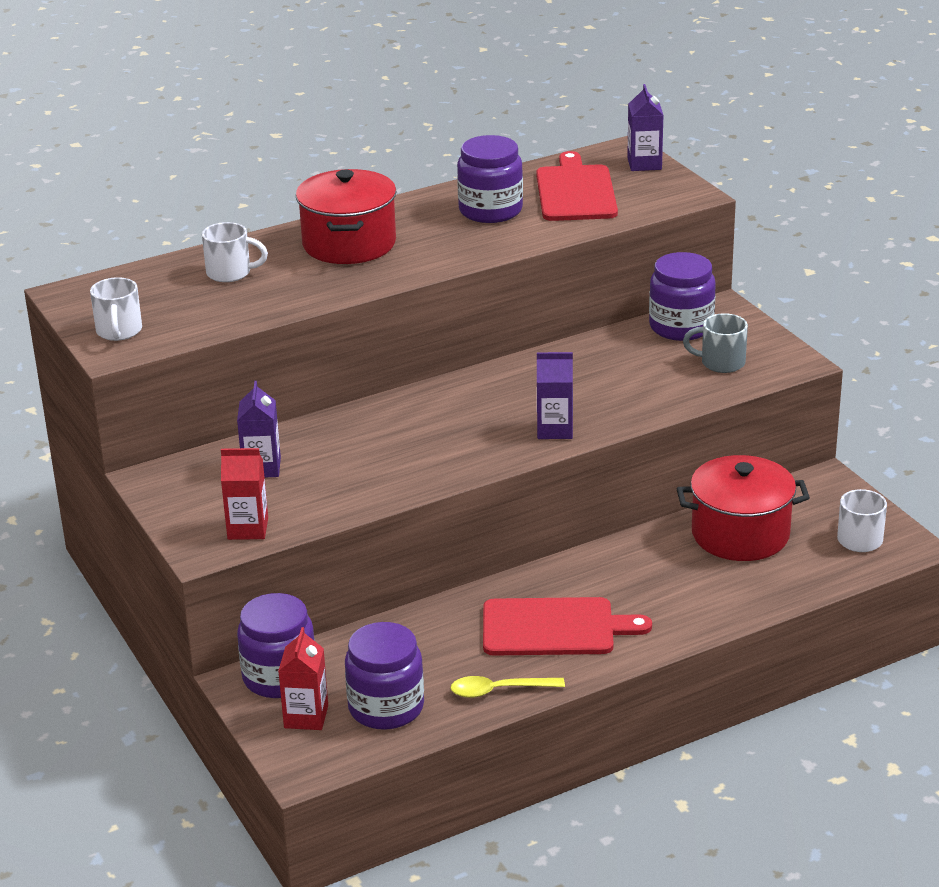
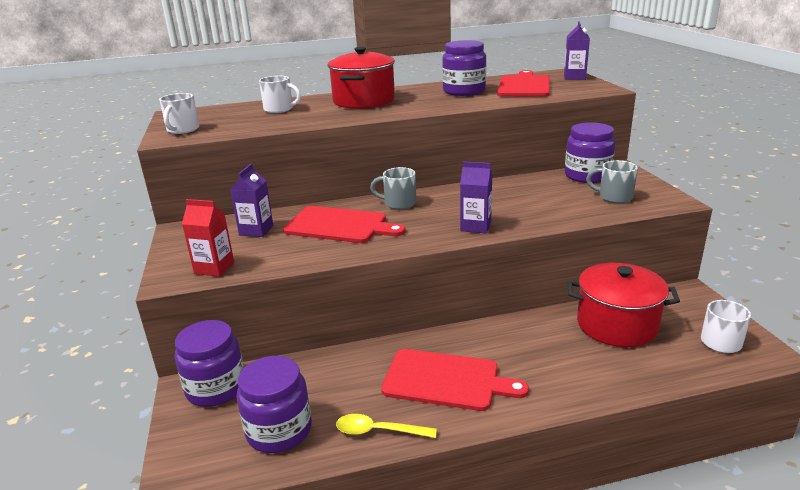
camera: 15 degrees right, 5 degrees down
red carton [278,627,328,730] -> none
none -> red cutting board [283,206,406,243]
none -> grey mug [370,167,416,210]

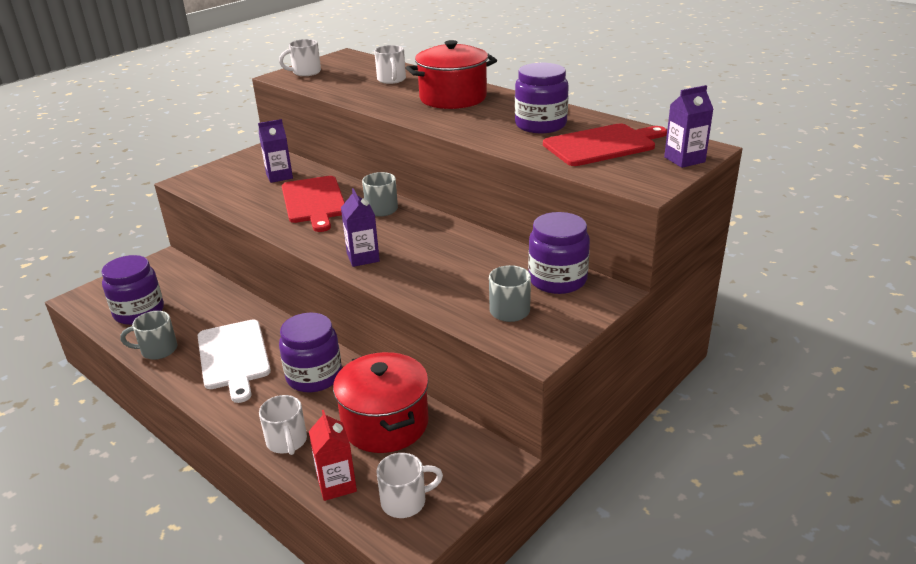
camera: 55 degrees right, 5 degrees up
purple jar [175,320,244,407] -> purple jar moved to [279,313,342,392]
red carton [182,199,234,277] -> red carton moved to [309,410,357,501]
yellow spoon [336,414,437,438] -> grey mug [120,311,177,360]
red cutting board [381,349,529,411] -> white cutting board [198,319,271,403]
none -> white mug [259,395,307,455]

